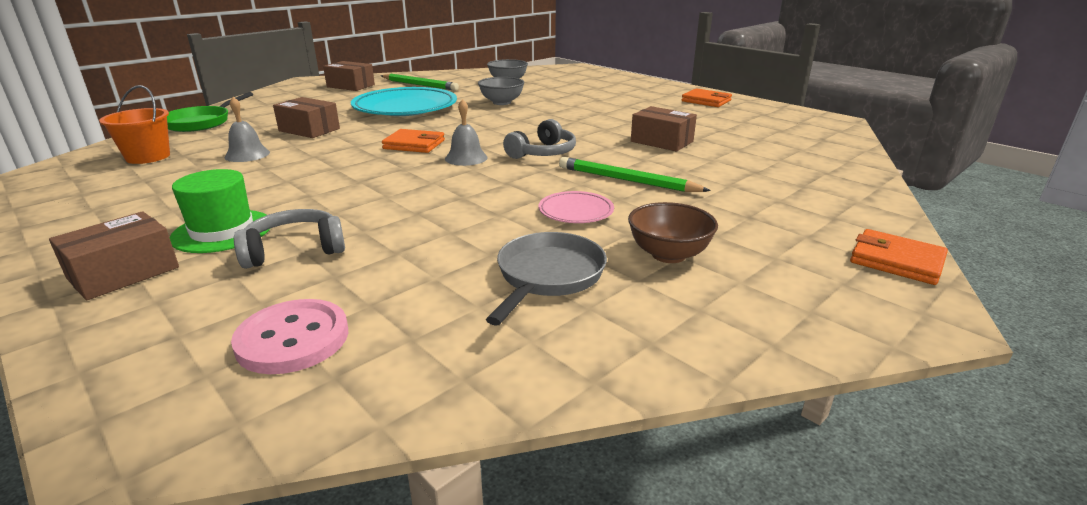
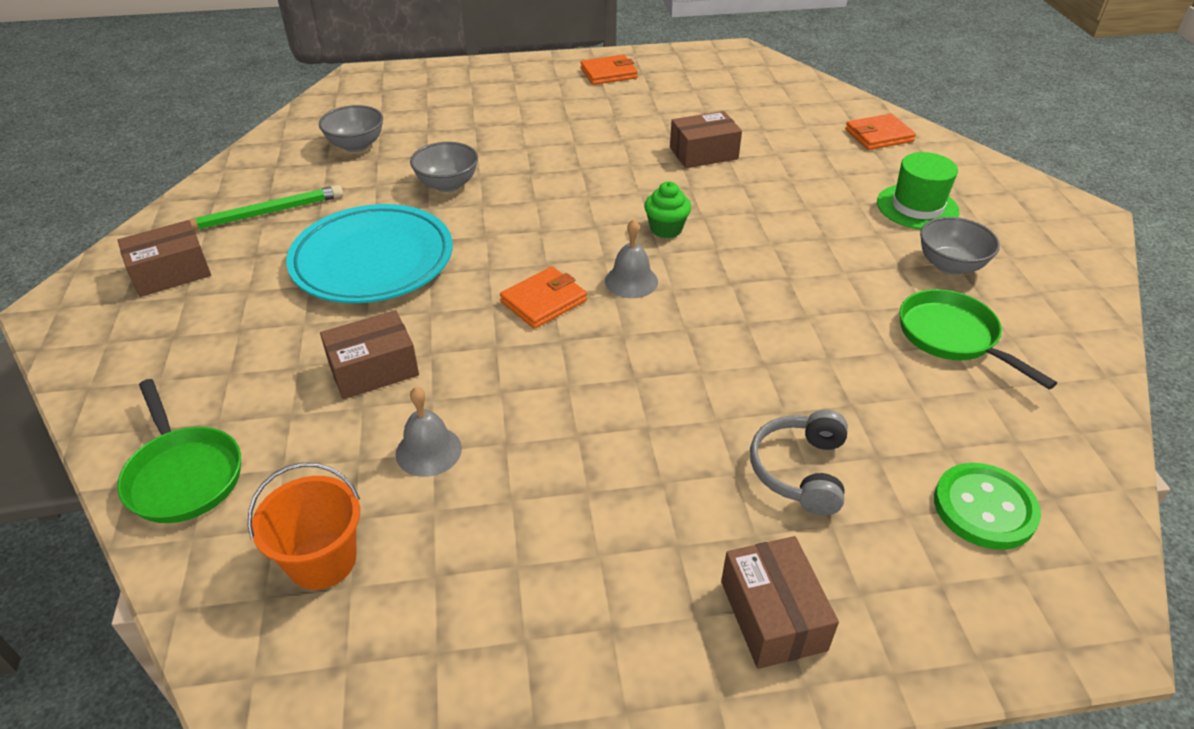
camera: 55 degrees left, 15 degrees up
green hat [170,169,270,253] -> green hat moved to [877,152,959,229]
pink button [231,299,348,374] -> green button [934,463,1041,550]
grey pan [486,232,607,326] -> green pan [900,289,1057,389]
grey headphones [503,119,576,159] -> green cupcake [644,181,691,238]
pink plate [538,191,614,223] -> none
green pencil [559,157,711,192] -> none
brown bowl [628,202,718,263] -> grey bowl [920,217,1000,275]
orange wallet [850,229,948,285] -> orange wallet moved to [845,114,916,150]

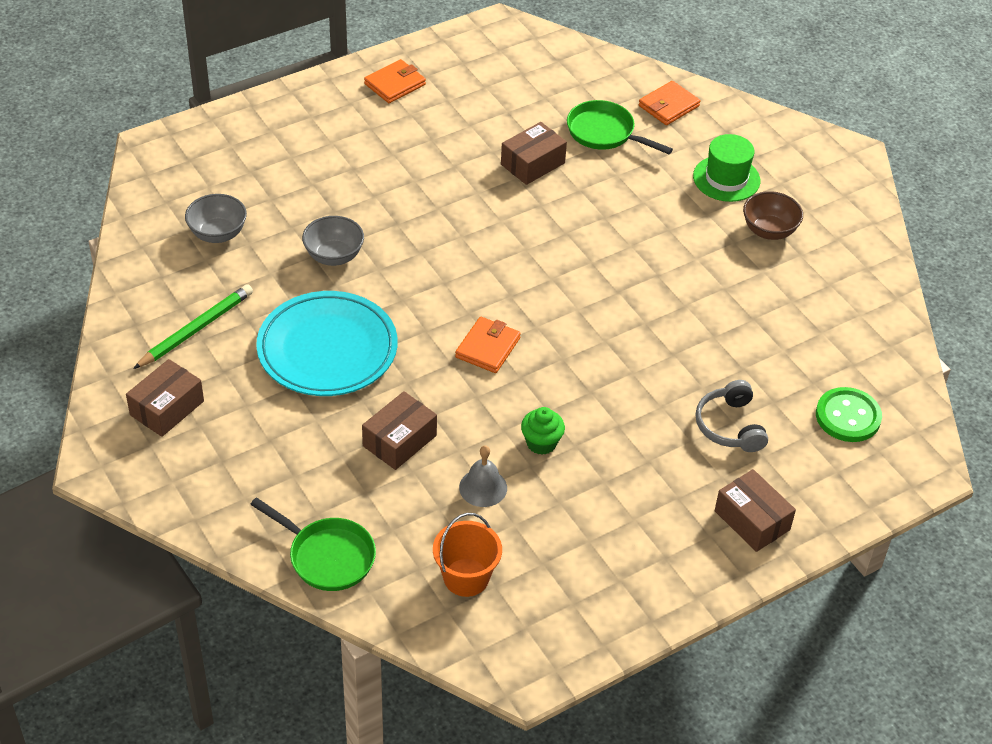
camera: 25 degrees left, 5 degrees up
grey bell [605,219,658,298] -> none
green cupcake [644,181,691,238] -> green cupcake moved to [521,407,565,455]
green pan [900,289,1057,389] -> green pan moved to [567,100,673,154]
grey bowl [920,217,1000,275] -> brown bowl [743,191,803,240]

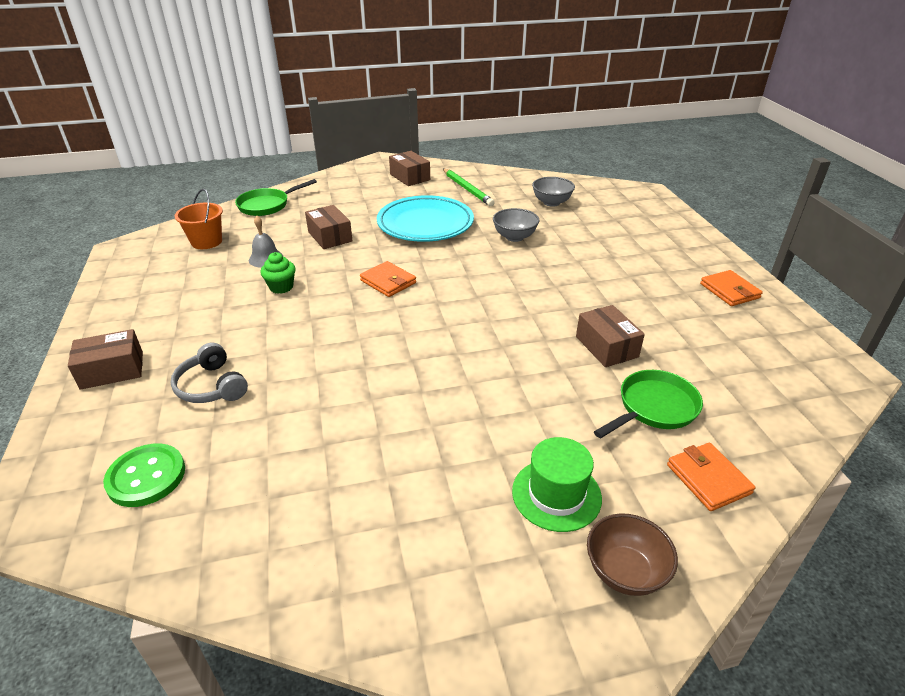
camera: 110 degrees right, 10 degrees down
grey headphones [696,380,768,452] -> grey headphones turned 135 degrees counterclockwise [170,343,248,403]
brown bowl [743,191,803,240] -> brown bowl moved to [587,513,678,596]

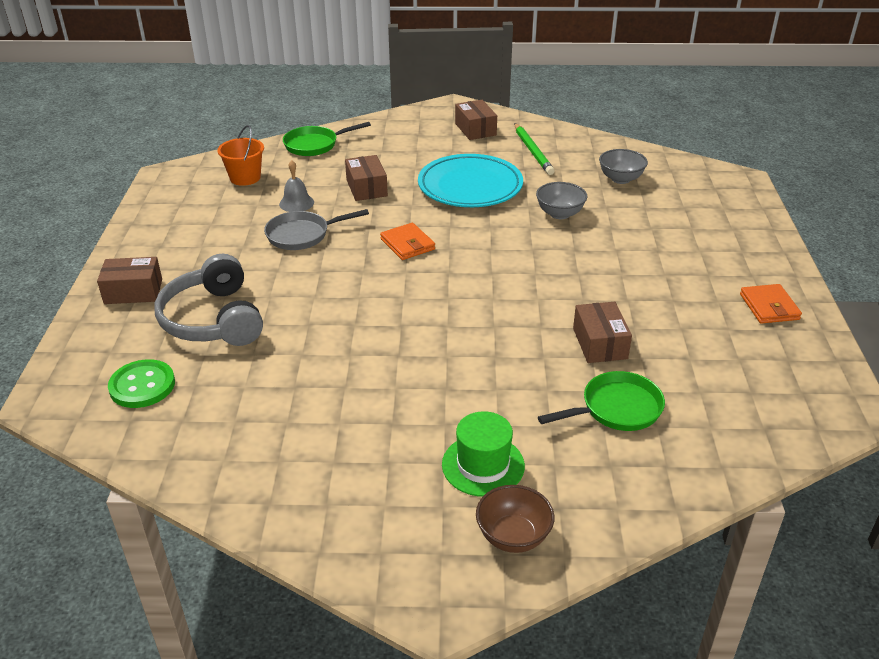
camera: 15 degrees right, 0 degrees up
grey headphones [170,343,248,403] -> grey headphones [155,254,263,346], size x1.65
green cupcake [260,252,296,294] -> grey pan [264,209,369,250]
orange wallet [667,443,755,511] -> none

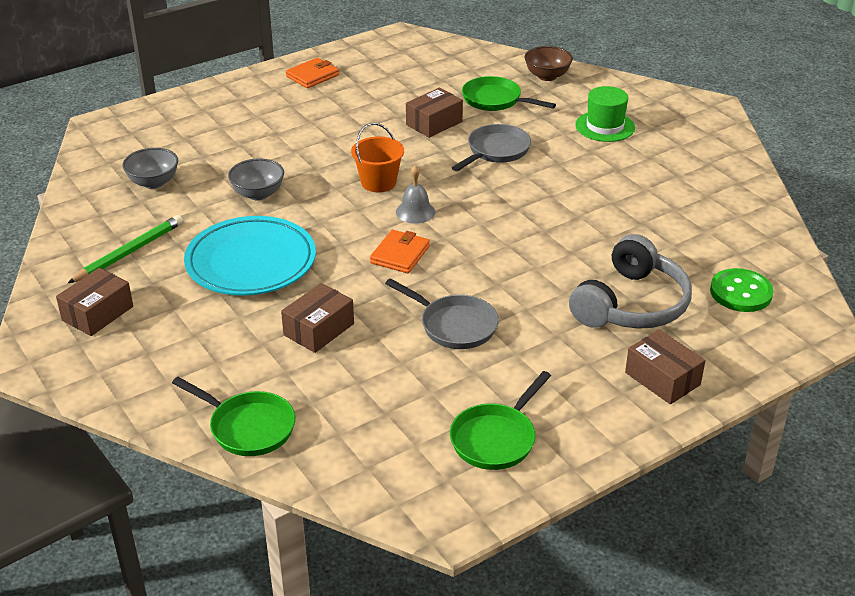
camera: 125 degrees left, 0 degrees up
orange bucket [217,125,264,186] -> orange bucket moved to [351,123,404,192]
grey bell [279,160,314,212] -> grey bell moved to [396,165,435,224]
brown bowl [476,485,554,553] -> brown bowl moved to [525,46,573,81]
none -> green pan [450,371,551,470]
none -> grey pan [452,124,531,171]

